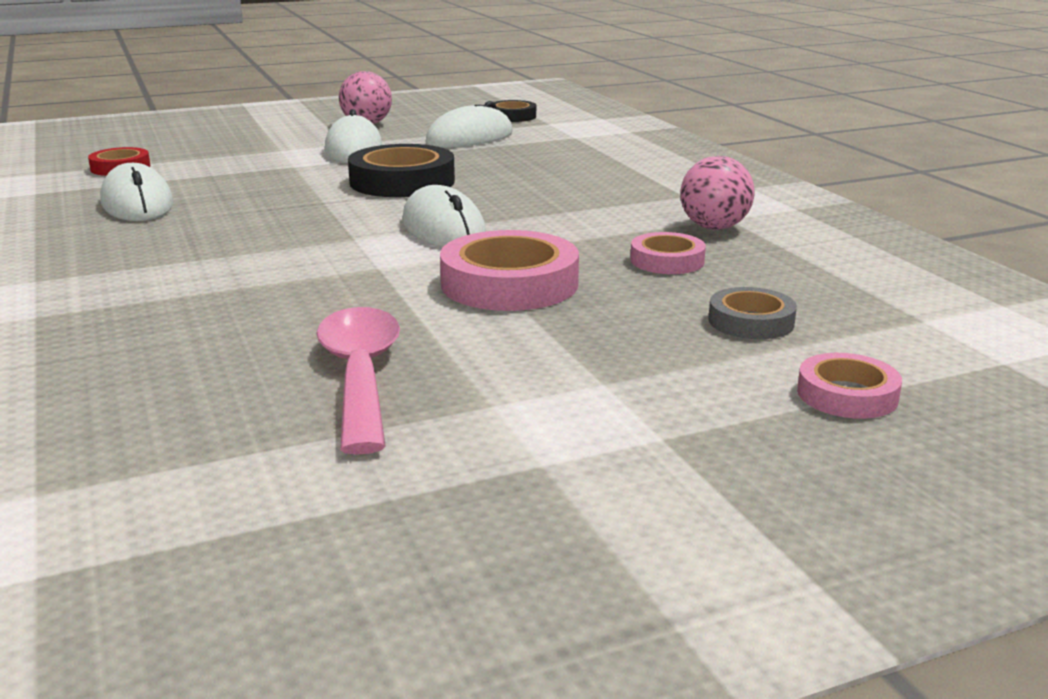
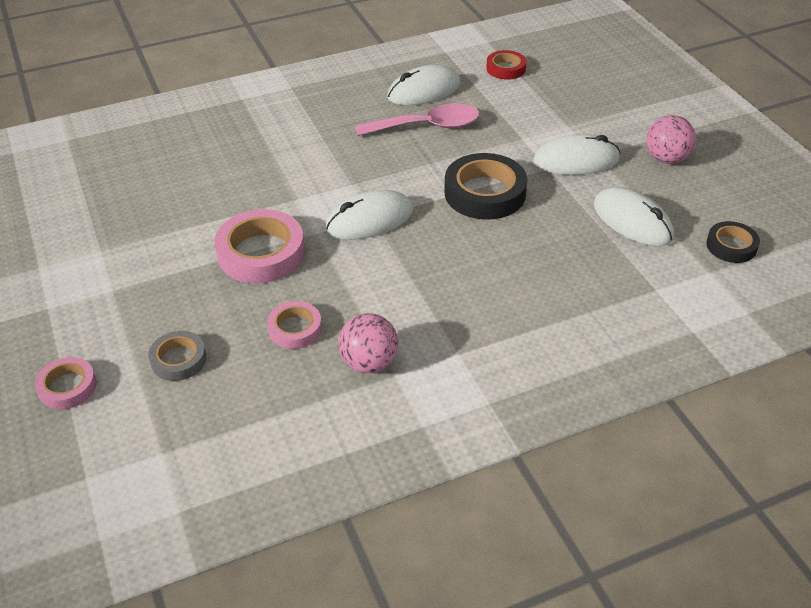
camera: 90 degrees right, 20 degrees up
pink spoon [316,307,400,455] -> pink spoon moved to [355,103,479,136]

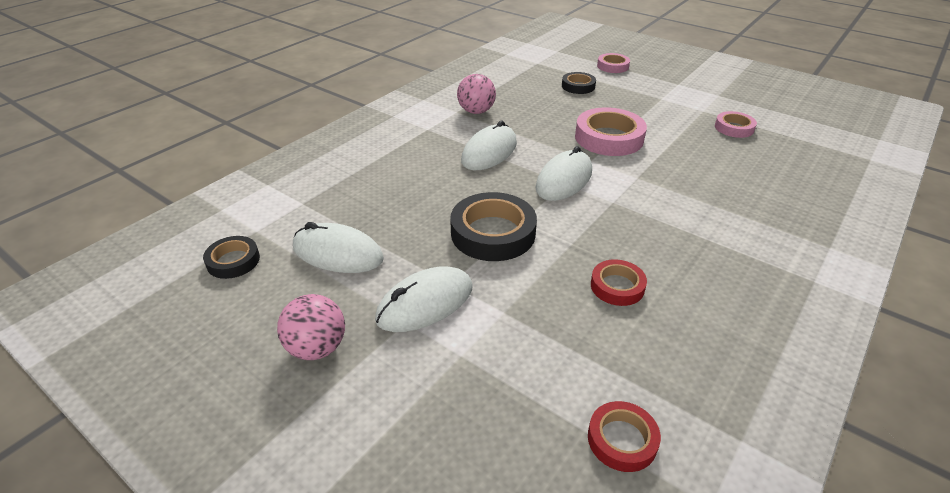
camera: 150 degrees right, 5 degrees down
grey tape [148,331,207,381] -> black tape [562,72,596,94]
pink tape [267,301,322,349] -> pink tape moved to [715,111,757,138]
pink spoon [355,103,479,136] -> red tape [591,259,647,306]
white mouse [387,65,461,105] -> white mouse moved to [461,121,517,170]

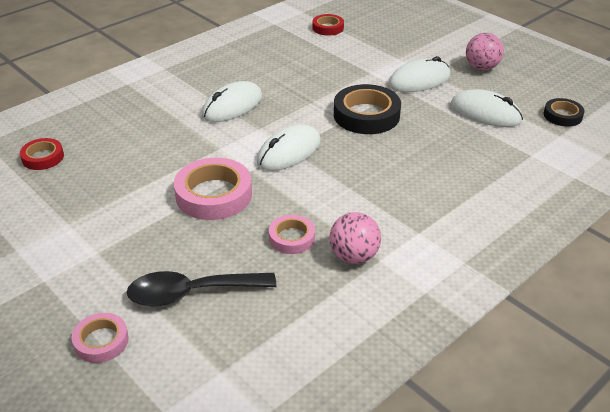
camera: 170 degrees left, 0 degrees up
white mouse [461,121,517,170] -> white mouse moved to [202,81,262,122]
black tape [562,72,596,94] -> black spoon [127,271,276,307]
red tape [591,259,647,306] -> red tape moved to [20,138,64,170]
pink tape [715,111,757,138] -> pink tape moved to [269,215,315,254]

